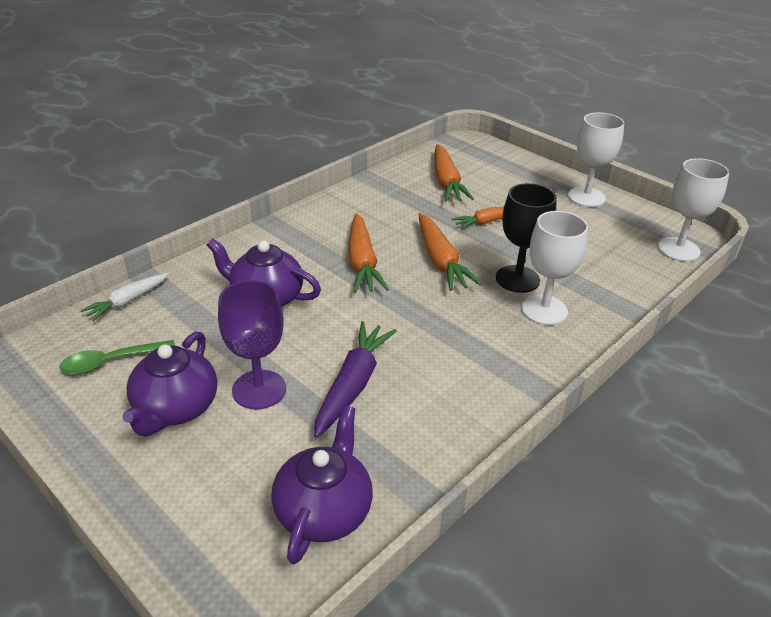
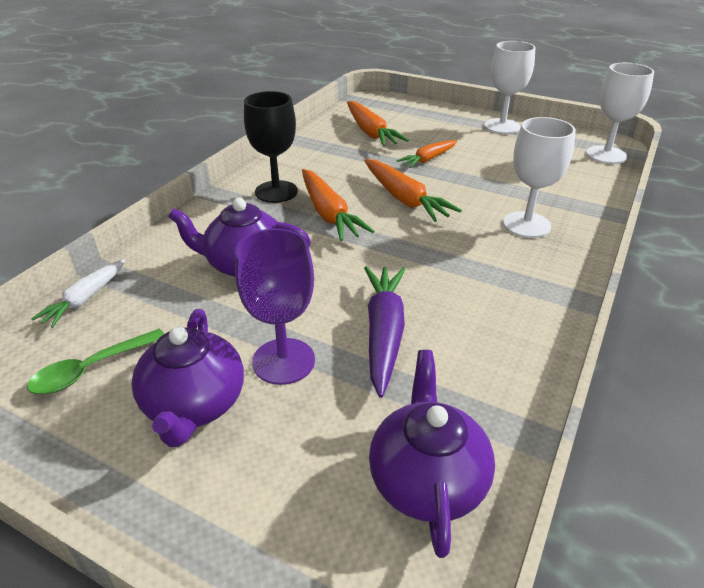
camera: 15 degrees left, 0 degrees up
black goblet [496,183,557,293] -> black goblet moved to [244,91,298,203]

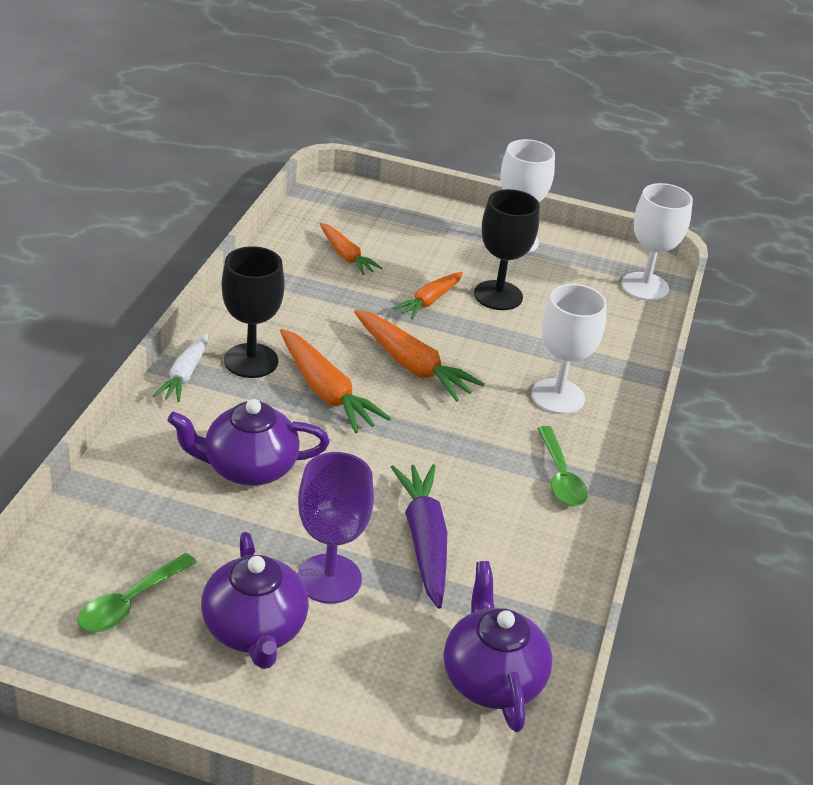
camera: 15 degrees left, 0 degrees up
white carrot [31,259,125,328] -> white carrot moved to [153,333,208,402]
orange carrot [347,101,409,146] -> orange carrot [320,223,382,275], size x0.64
none -> black goblet [474,189,540,310]
none -> green spoon [537,426,588,507]

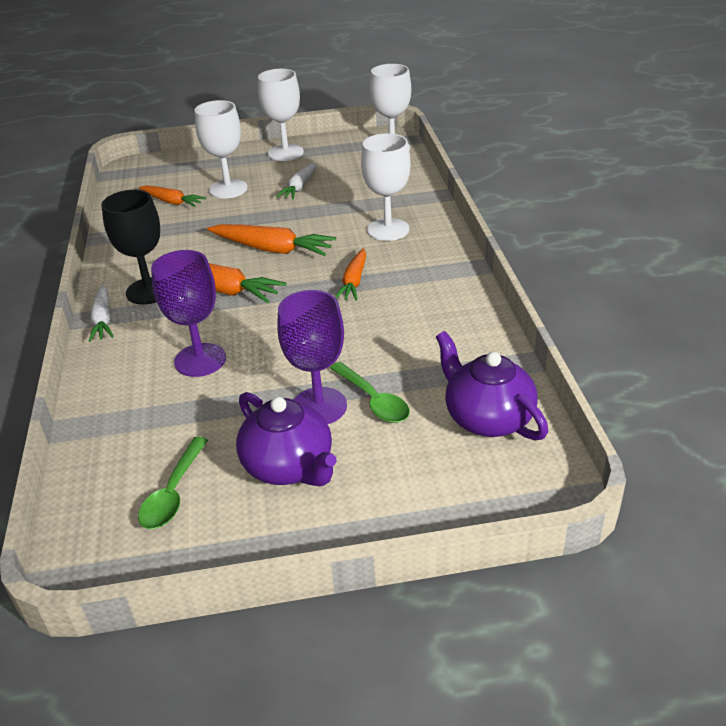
camera: 20 degrees left, 0 degrees up
purple teapot [168,399,330,486] -> purple goblet [151,250,226,377]
purple carrot [391,464,447,608] -> none
orange carrot [393,272,463,319] -> orange carrot moved to [335,248,366,301]
black goblet [474,189,540,310] -> white carrot [276,162,316,199]
green spoon [537,426,588,507] -> green spoon moved to [330,362,410,423]
none -> white goblet [195,100,247,198]

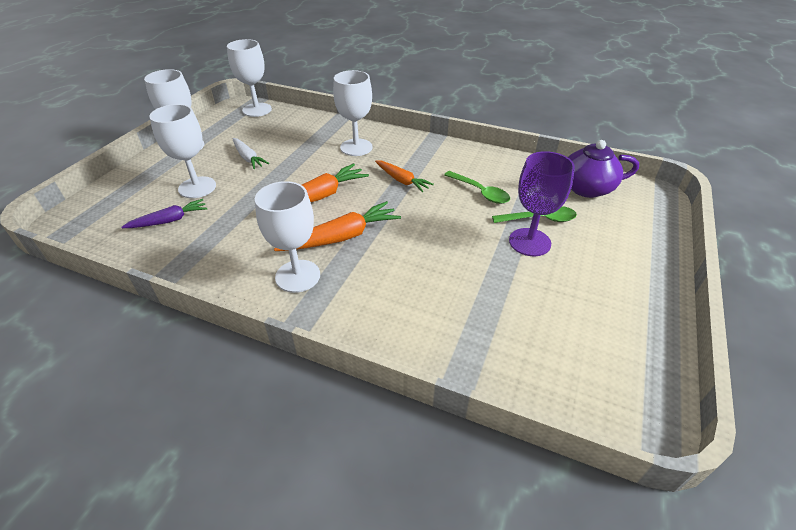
camera: 60 degrees left, 5 degrees up
white carrot [89,285,114,342] -> none
black goblet [101,190,160,305] -> white goblet [255,181,320,293]
green spoon [138,437,208,529] -> green spoon moved to [444,171,510,204]
orange carrot [139,185,206,207] -> purple carrot [122,199,207,228]
purple goblet [151,250,226,377] -> none
purple teapot [236,392,337,486] -> none

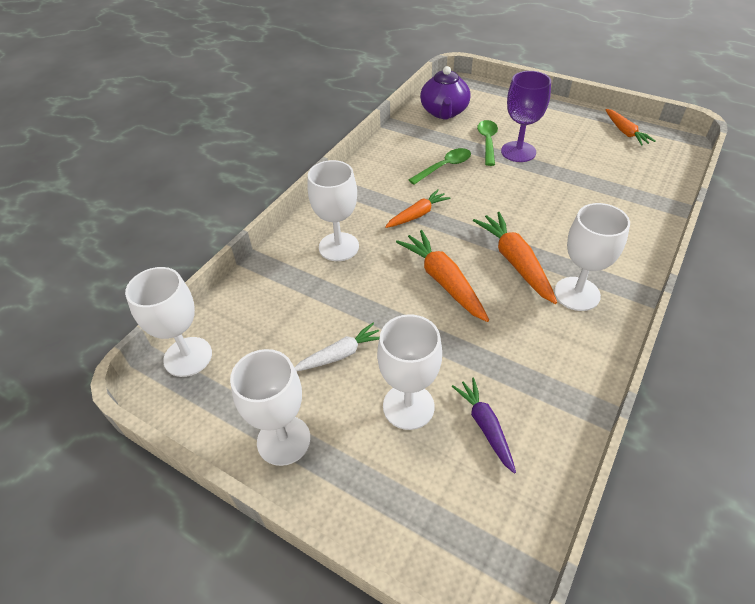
camera: 80 degrees left, 5 degrees up
none -> orange carrot [605,109,655,146]

